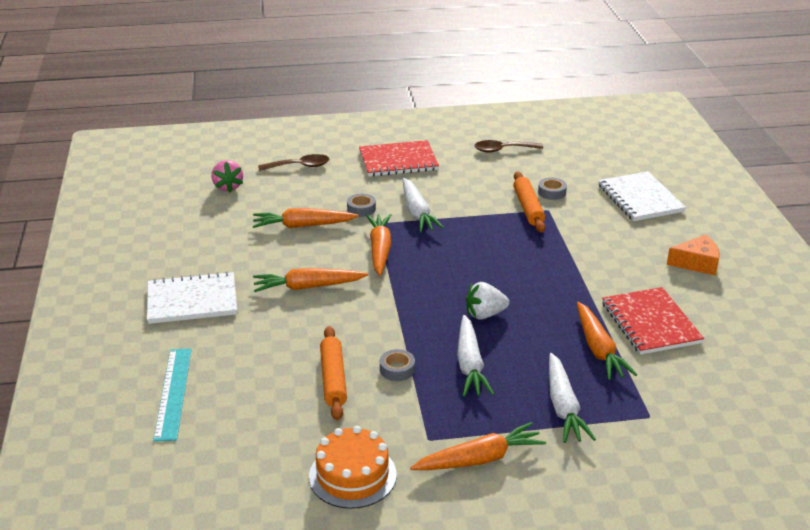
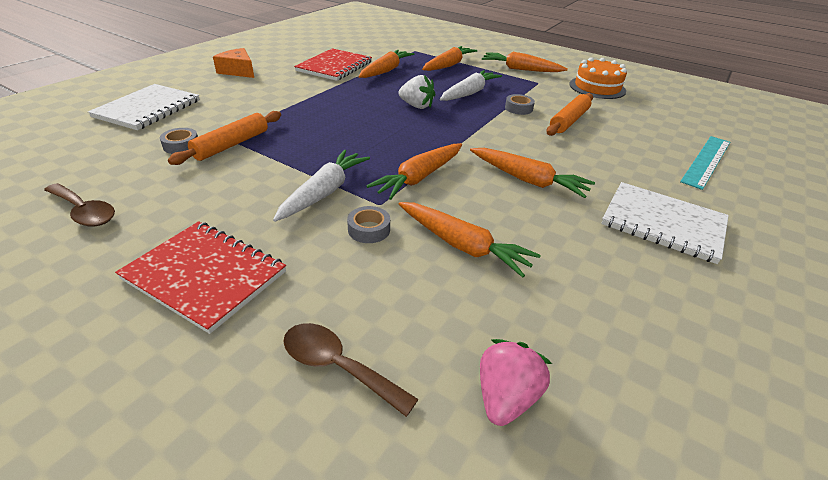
camera: 140 degrees left, 5 degrees up
white carrot [549,353,596,443] -> orange carrot [422,46,477,71]

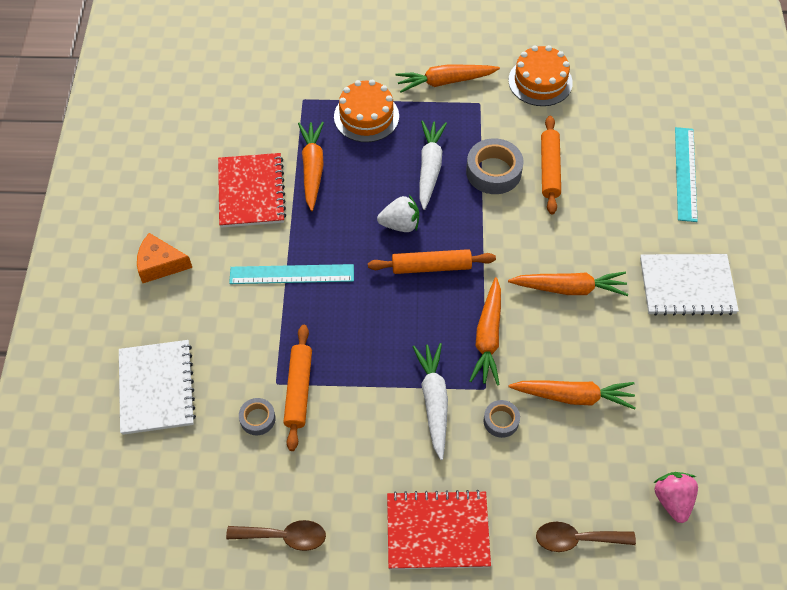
camera: 30 degrees left, 20 degrees up
orange carrot [422,46,477,71] -> orange cake [334,80,399,142]
grey tape [505,94,535,115] -> grey tape [466,138,524,194], size x1.80
none -> turquoise ruler [229,264,354,284]
none -> orange rolling pin [368,249,496,274]

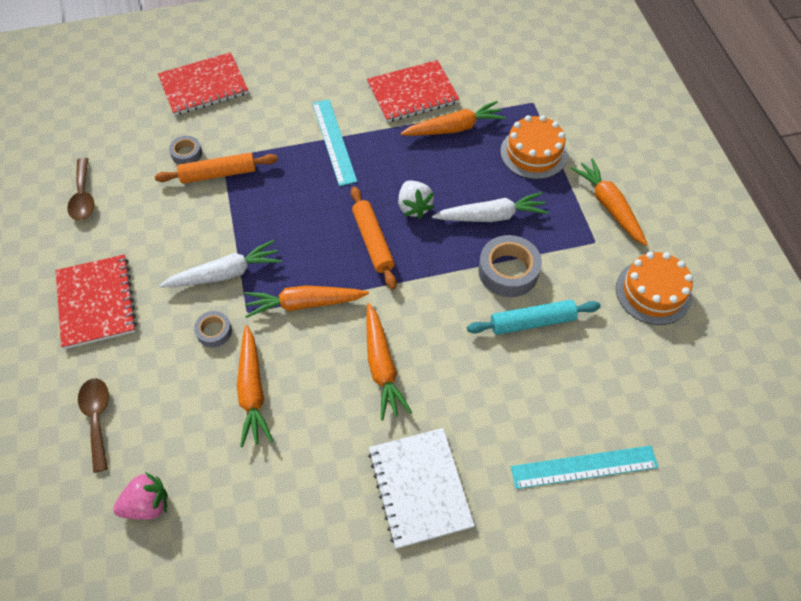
camera: 75 degrees right, 0 degrees up
white notebook [119,340,196,435] -> red notebook [158,52,248,115]
orange cheese [137,233,192,283] -> none
orange rolling pin [541,116,561,214] -> turquoise rolling pin [467,300,601,335]

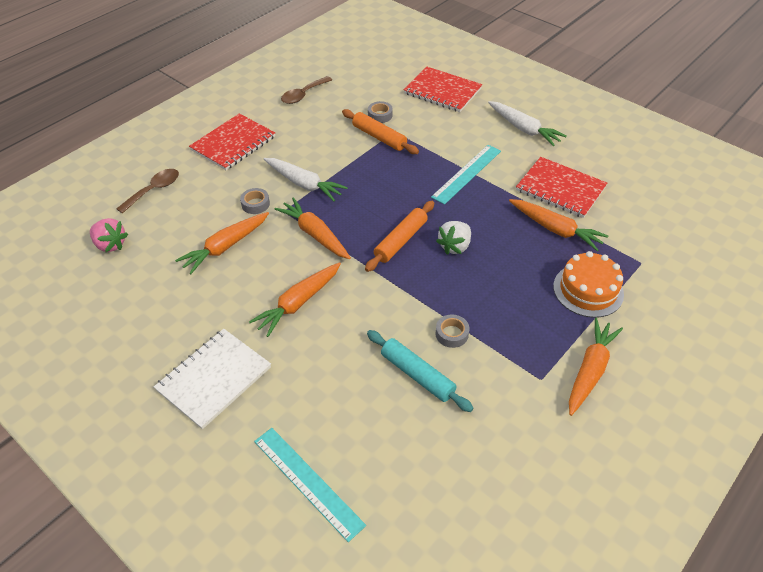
camera: 55 degrees right, 10 degrees down
white carrot [432,192,548,222] -> white carrot moved to [488,101,567,146]
grey tape [478,235,542,297] -> grey tape [436,314,469,348], size x0.55
orange cake [616,252,693,325] -> none

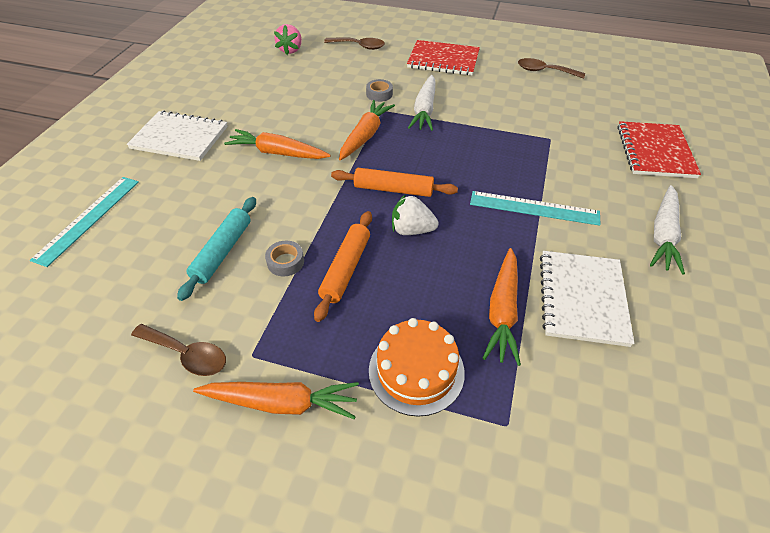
camera: 65 degrees right, 0 degrees up
orange carrot [175,212,269,274] -> none
orange rolling pin [342,109,419,154] -> orange rolling pin moved to [314,211,372,322]
grey tape [368,101,393,123] -> none
red notebook [516,157,607,218] -> white notebook [540,251,634,347]
none -> brown spoon [131,324,226,376]

